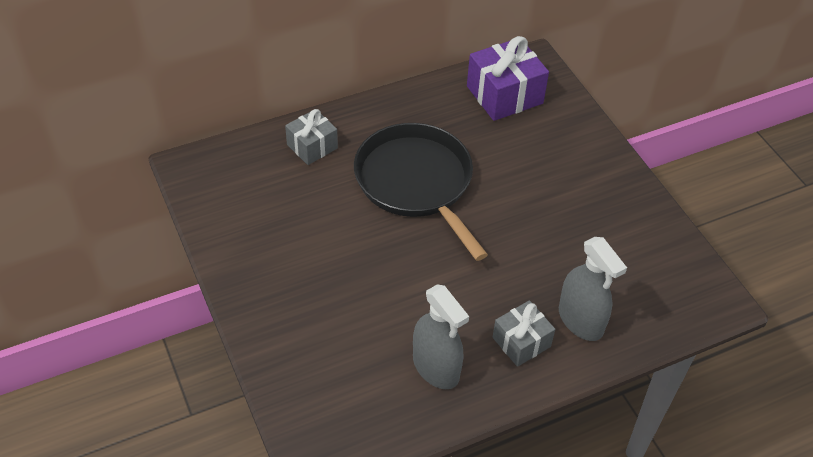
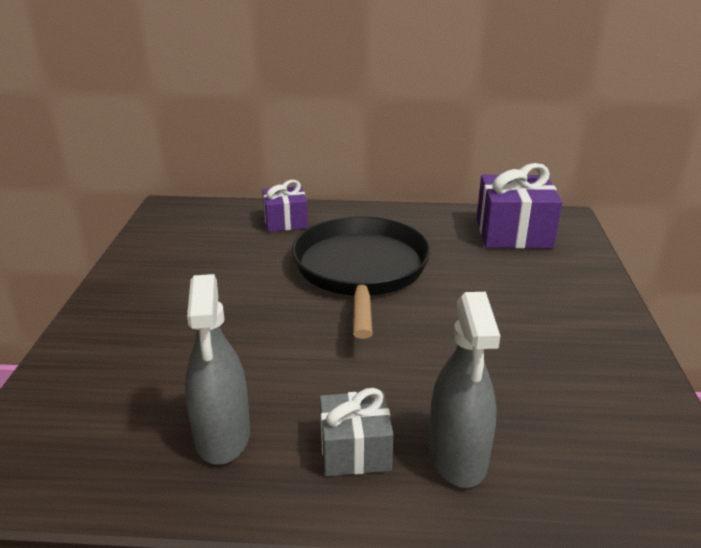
camera: 30 degrees right, 20 degrees down
grey gift [285,109,338,165] -> purple gift [262,180,308,232]

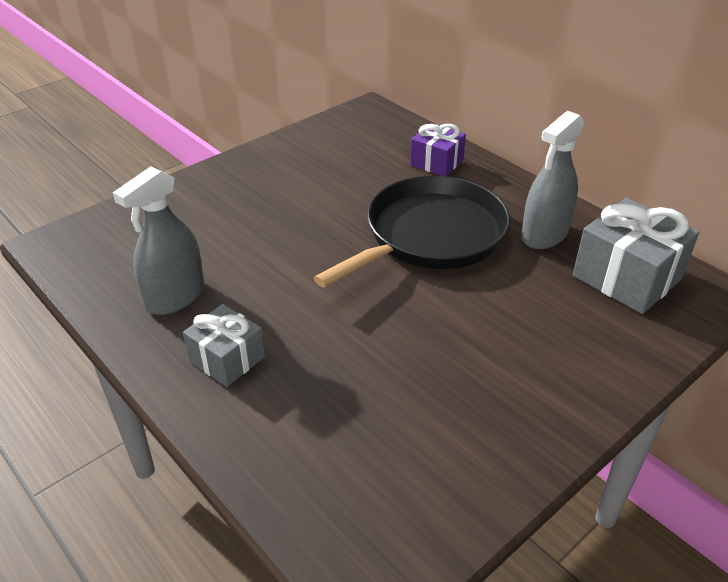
camera: 45 degrees right, 10 degrees up
grey spray bottle [429,292,500,488] -> grey spray bottle moved to [521,111,584,249]
purple gift [477,163,562,249] -> grey gift [573,198,699,314]

